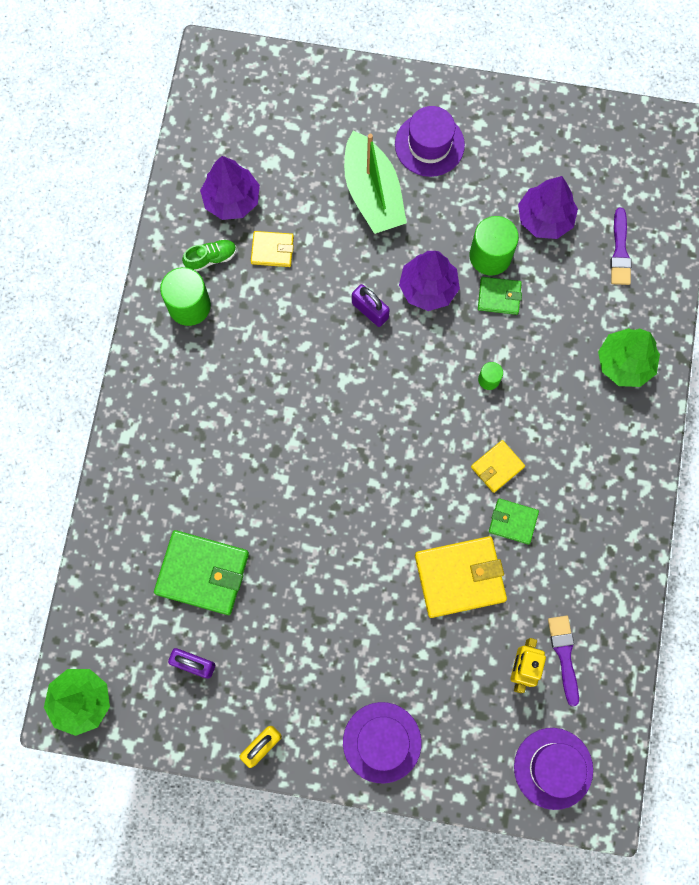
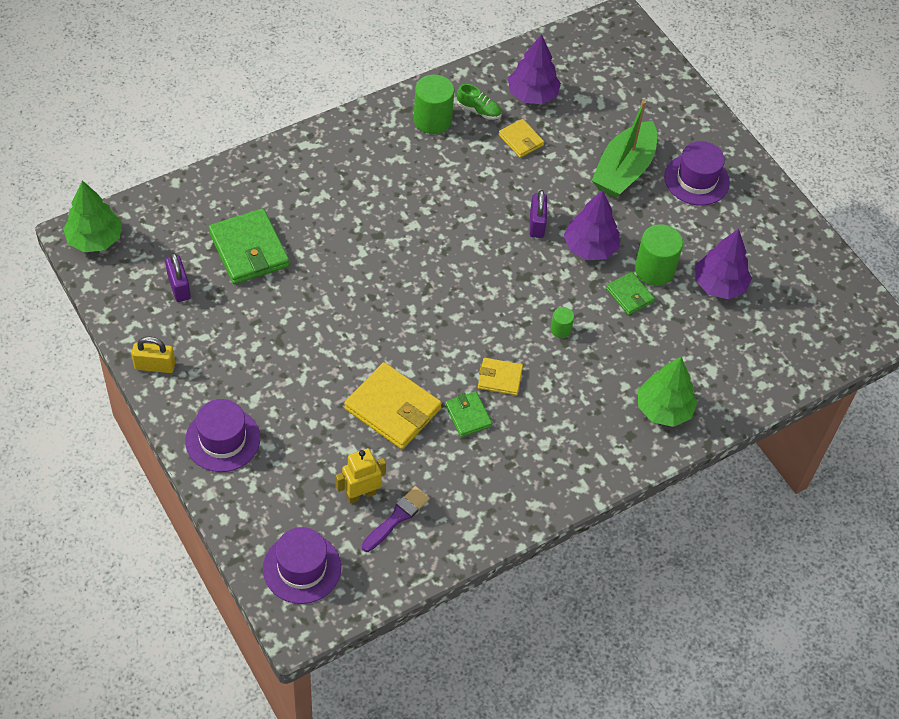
camera: 45 degrees right, 20 degrees down
purple brush [610,208,631,285] -> none

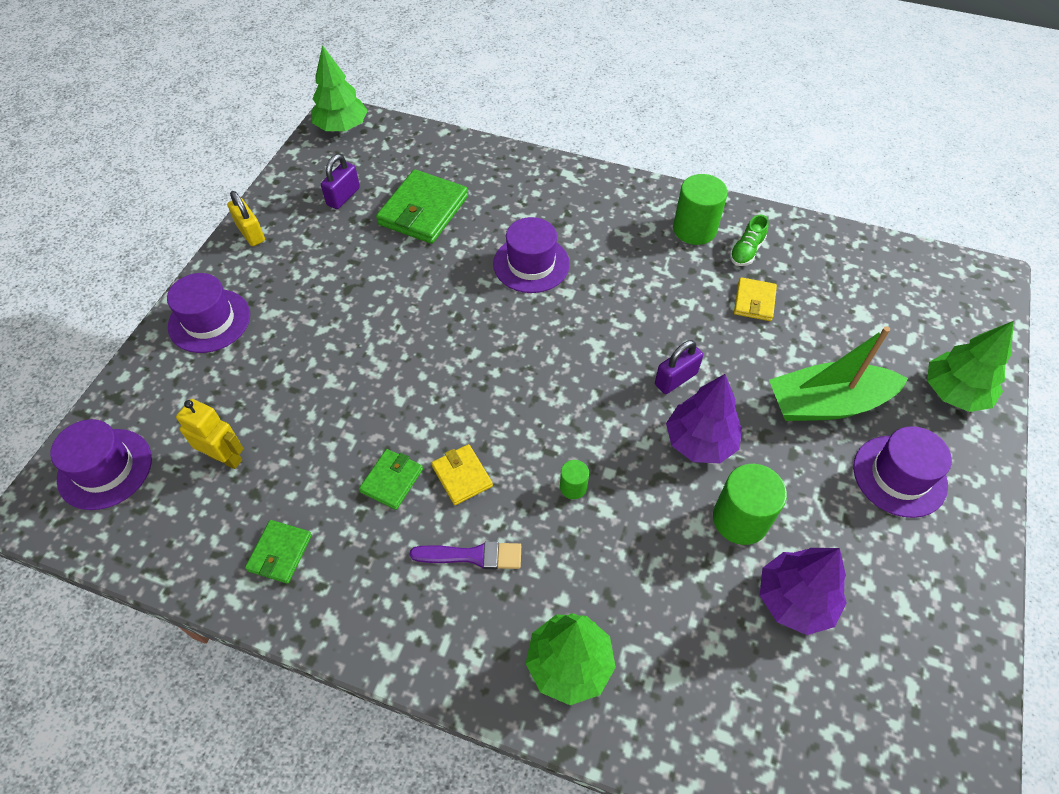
camera: 55 degrees right, 0 degrees up
yellow wallet [344,362,442,449] -> none
purple brush [362,486,430,552] -> purple brush moved to [410,541,521,569]
green shoe [457,84,502,120] -> green shoe turned 45 degrees clockwise [730,214,769,266]
purple tree [508,34,561,104] -> none
green wallet [606,272,655,315] -> green wallet moved to [245,520,312,584]
none -> purple hat [493,217,570,293]
none -> green tree [927,321,1014,412]

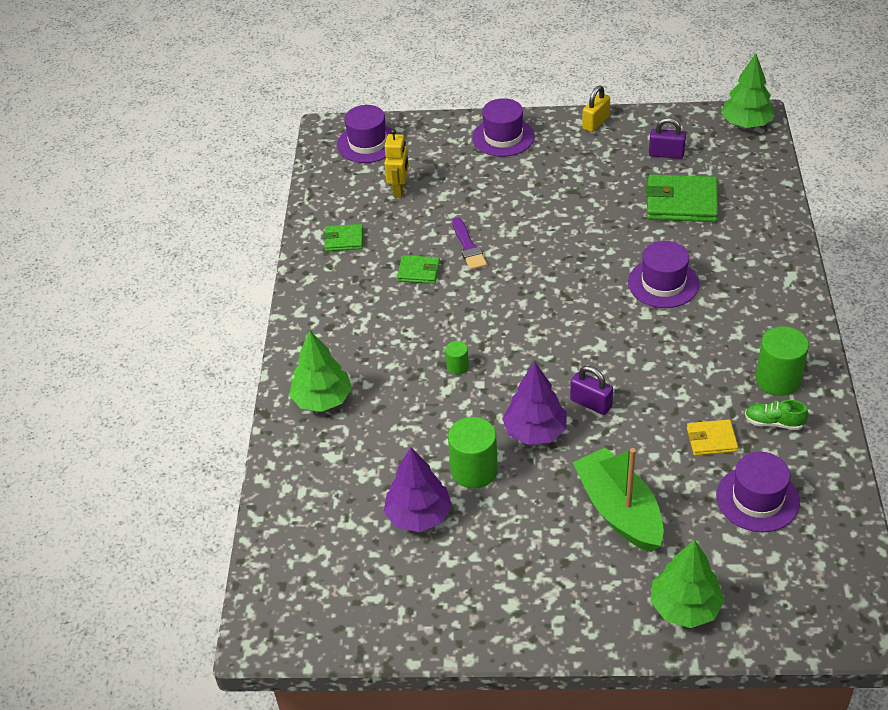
camera: 75 degrees right, 10 degrees down
purple brush [410,541,521,569] -> purple brush moved to [452,218,487,270]
yellow wallet [431,444,493,505] -> none
purple hat [853,426,952,518] -> purple hat moved to [716,452,800,532]

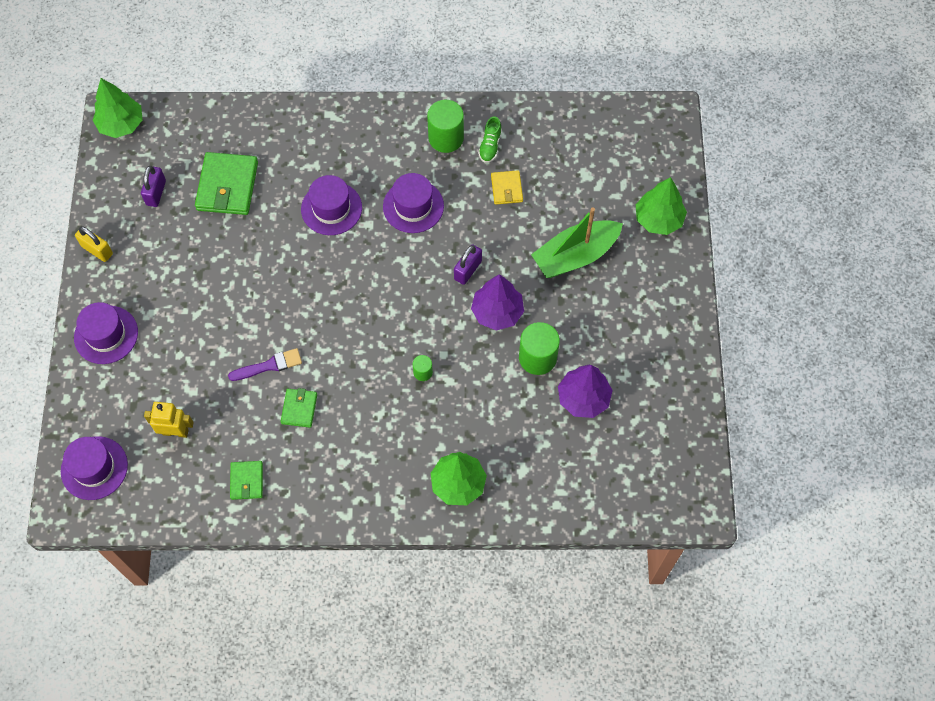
camera: 95 degrees left, 20 degrees up
purple hat [716,452,800,532] -> purple hat moved to [383,173,444,233]

